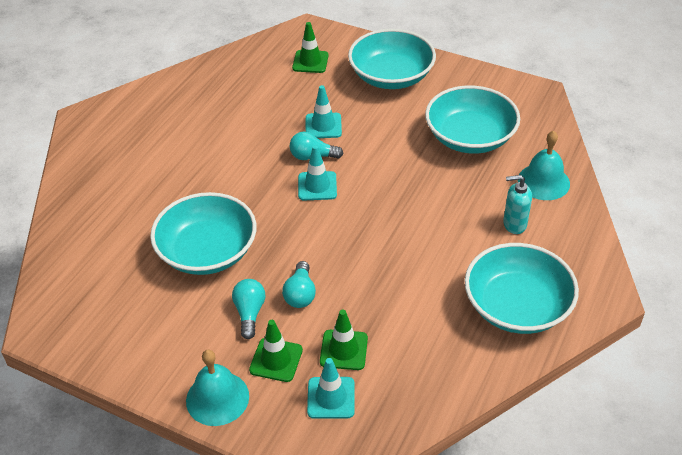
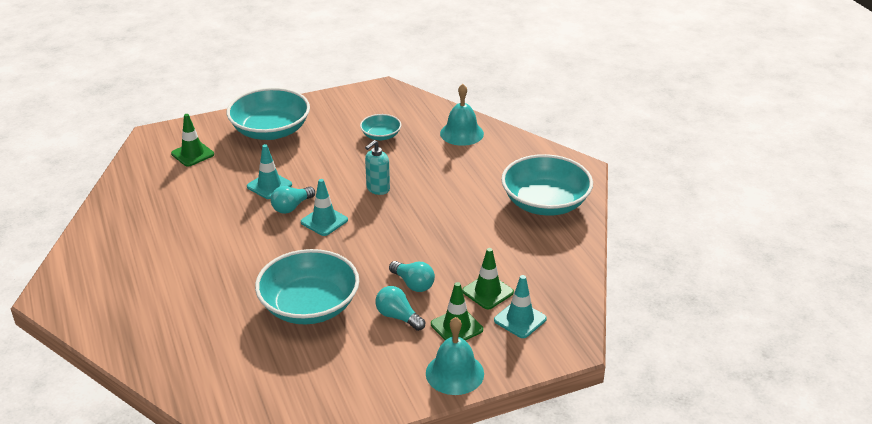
camera: 50 degrees left, 10 degrees down
turquoise bowl [425,86,520,154] -> turquoise bowl [360,114,401,140], size x0.50
turquoise soap dispenser [503,175,532,234] -> turquoise soap dispenser moved to [365,140,390,195]

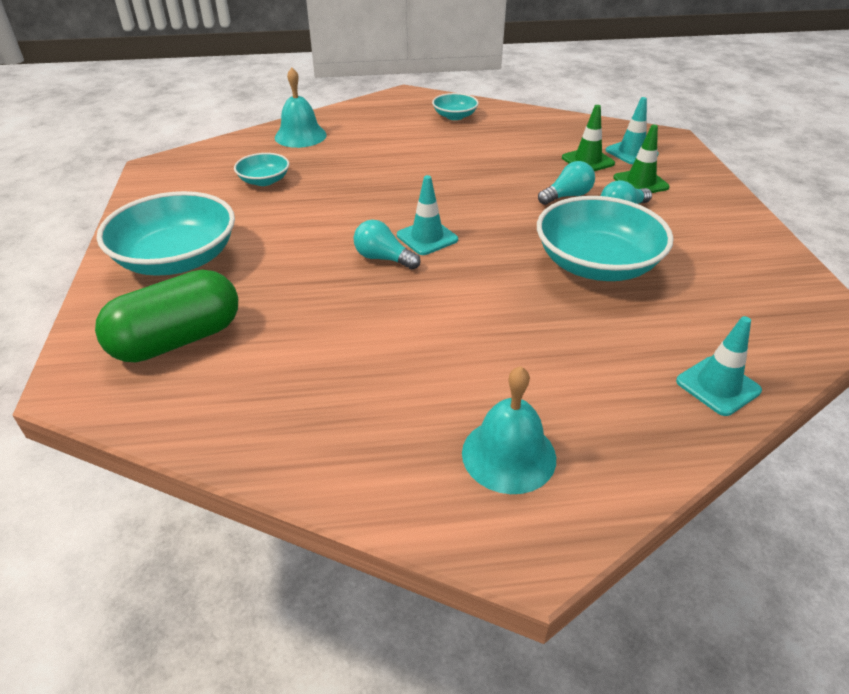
camera: 75 degrees left, 5 degrees up
green traffic cone [171,114,214,167] -> green capsule [95,270,238,362]
turquoise traffic cone [247,144,292,199] -> turquoise traffic cone moved to [676,316,762,416]
turquoise light bulb [271,186,315,214] -> turquoise light bulb turned 150 degrees clockwise [353,220,421,270]
turquoise soap dispenser [365,140,390,195] -> none
turquoise bell [426,317,484,395] -> turquoise bell moved to [462,366,556,494]
turquoise bowl [501,154,593,216] -> turquoise bowl [432,93,479,120], size x0.50

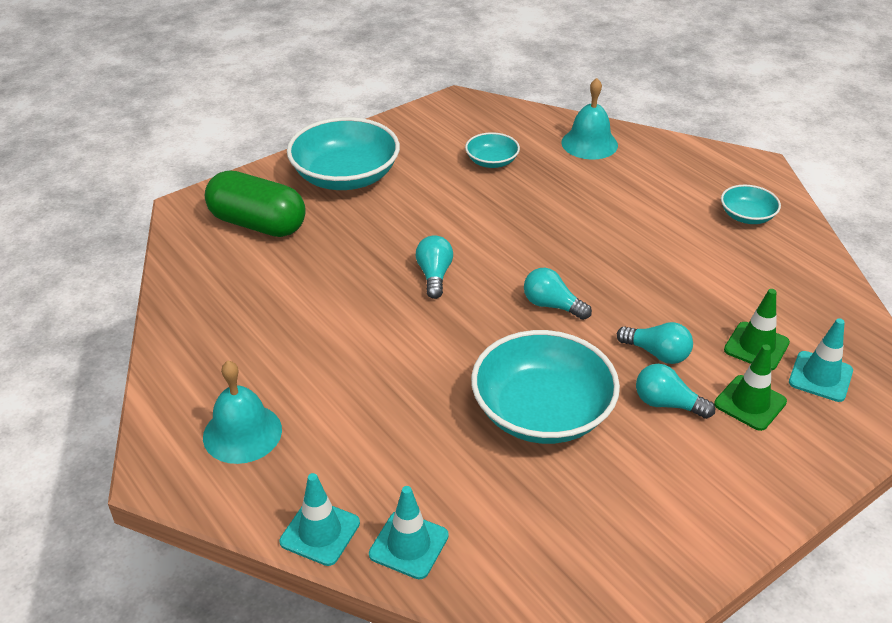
camera: 60 degrees right, 0 degrees up
turquoise traffic cone [397,175,458,255] -> turquoise traffic cone moved to [279,473,360,566]
none -> turquoise light bulb [524,268,592,320]

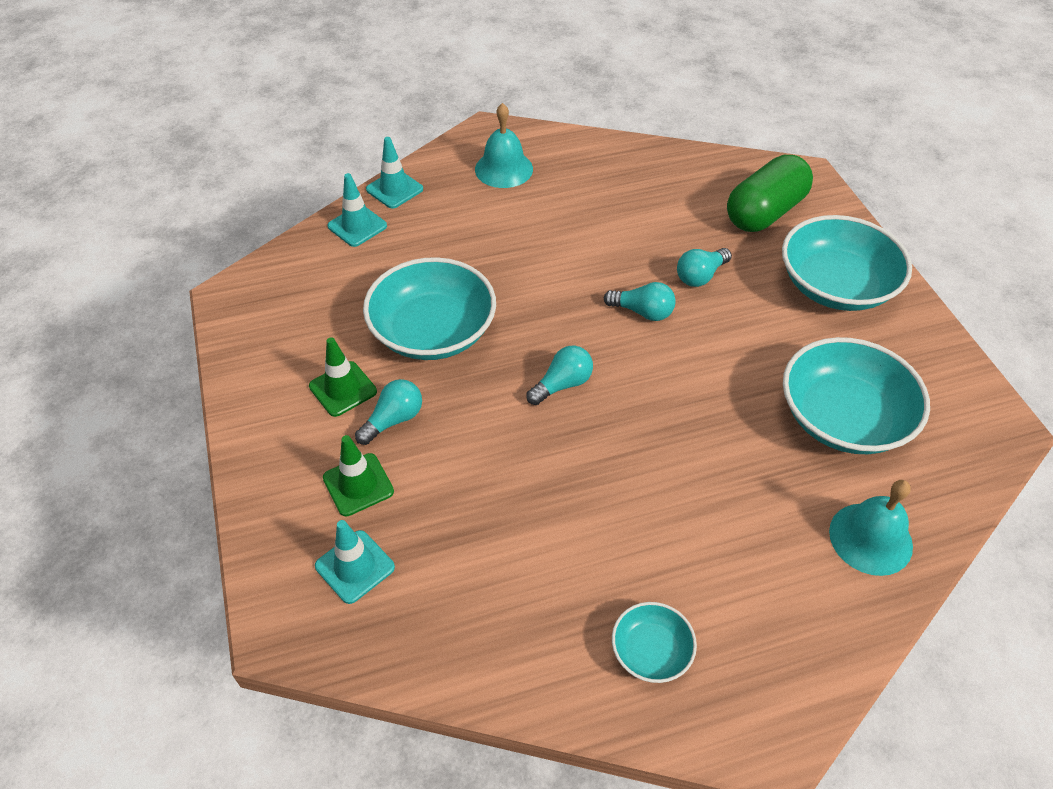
camera: 110 degrees right, 10 degrees up
turquoise bowl [465,132,520,168] -> turquoise bowl [783,337,930,454], size x2.00
turquoise light bulb [617,322,693,364] -> turquoise light bulb moved to [677,248,732,287]
green traffic cone [724,289,790,371] -> green traffic cone moved to [309,337,377,417]

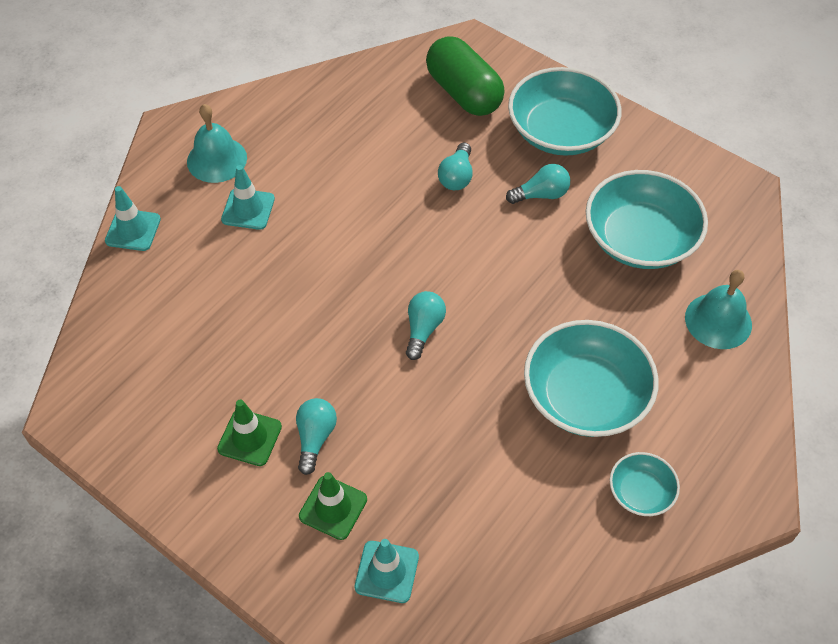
camera: 35 degrees left, 5 degrees up
turquoise traffic cone [327,173,387,247] -> turquoise traffic cone moved to [221,165,275,230]
turquoise bowl [363,257,496,360] -> turquoise bowl moved to [524,320,659,437]
turquoise light bulb [604,282,676,321] -> turquoise light bulb moved to [506,164,570,204]
green capsule [727,155,813,232] -> green capsule turned 45 degrees counterclockwise [426,36,505,116]

